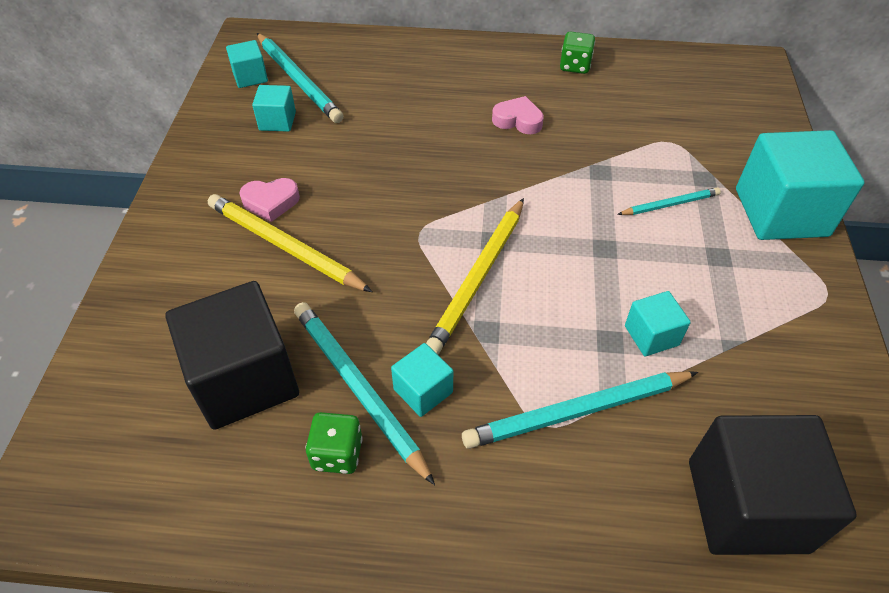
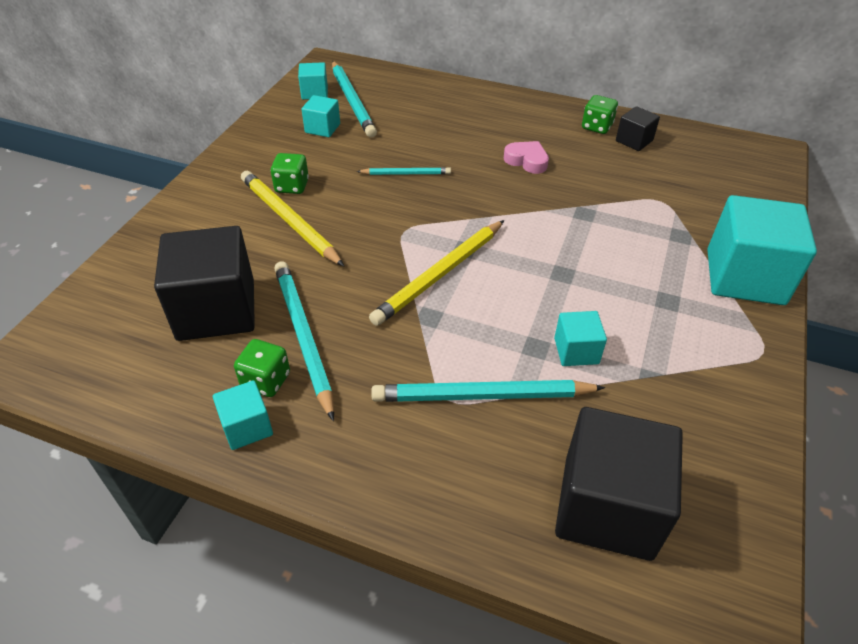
camera: 15 degrees right, 5 degrees down
pink heart [239,178,300,222] -> green dice [271,153,309,194]
turquoise cube [391,343,453,417] -> turquoise cube moved to [213,380,273,450]
turquoise pencil [617,187,721,215] -> turquoise pencil moved to [357,167,451,175]
none -> black cube [616,106,660,151]

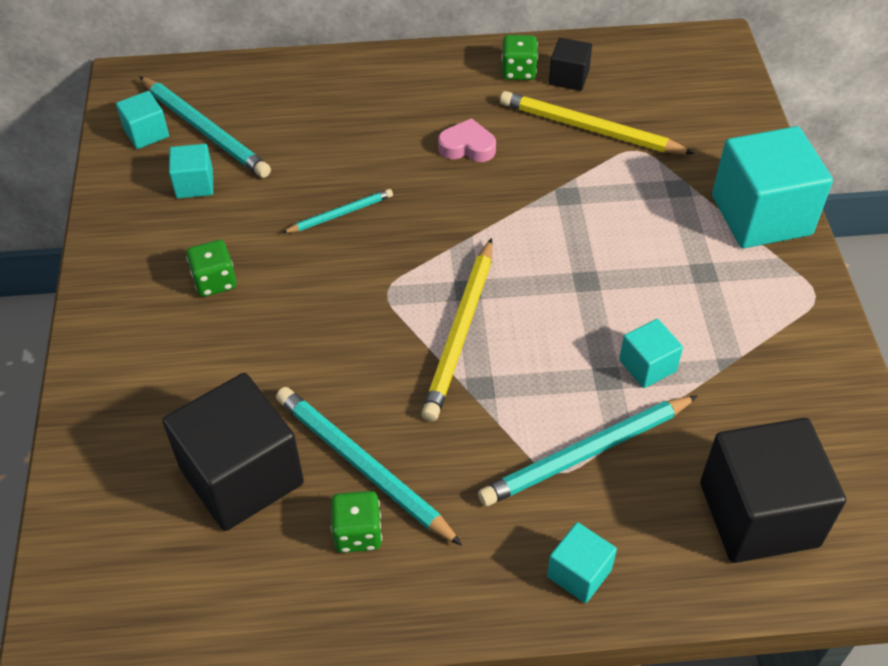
camera: 25 degrees left, 5 degrees up
turquoise cube [213,380,273,450] -> turquoise cube moved to [547,522,617,603]
yellow pencil [241,171,344,266] -> yellow pencil moved to [500,91,695,154]

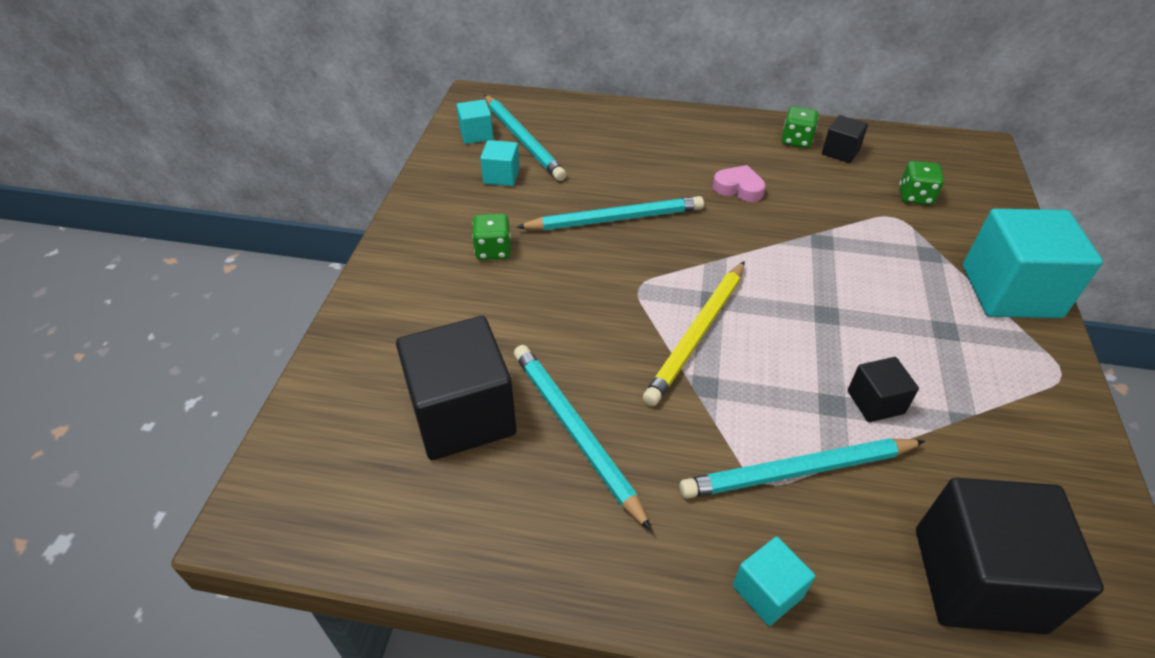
camera: 15 degrees right, 5 degrees down
turquoise pencil [282,189,393,233] -> turquoise pencil [516,196,704,230], size x1.80
green dice [331,491,382,553] -> green dice moved to [899,161,944,205]
yellow pencil [500,91,695,154] -> none
turquoise cube [619,319,683,388] -> black cube [848,357,919,422]

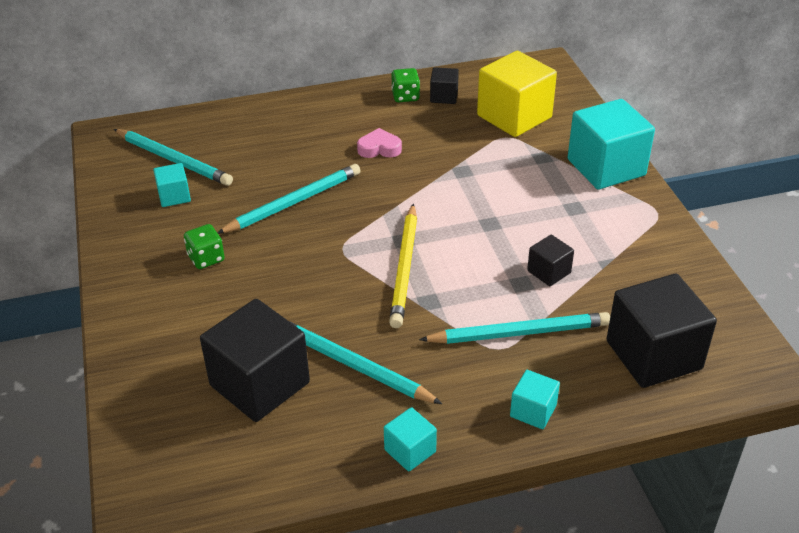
camera: 25 degrees left, 5 degrees down
turquoise cube [456,99,493,144] -> turquoise cube moved to [384,407,437,471]
turquoise pencil [680,438,925,499] -> turquoise pencil turned 150 degrees counterclockwise [419,312,610,344]
green dice [899,161,944,205] -> yellow cube [477,51,557,137]

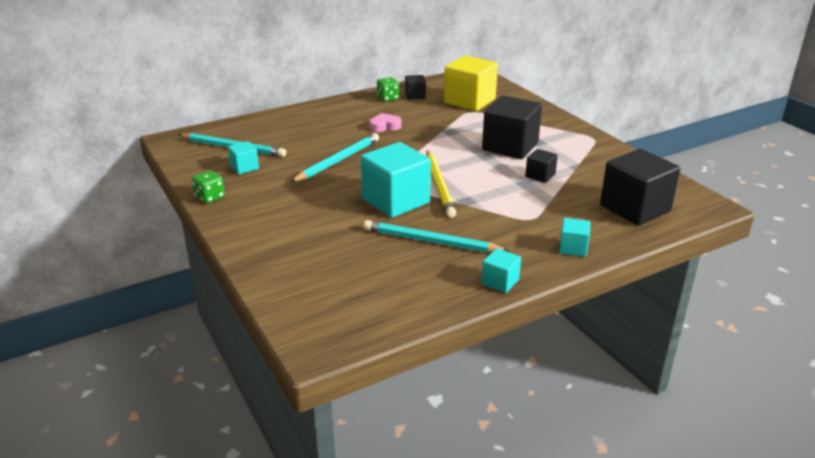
camera: 15 degrees left, 10 degrees down
green dice [184,224,225,269] -> green dice moved to [192,170,225,204]
black cube [200,299,310,422] -> black cube moved to [482,95,542,159]
turquoise pencil [419,312,610,344] -> none
turquoise cube [568,99,655,190] -> turquoise cube moved to [361,142,431,218]

